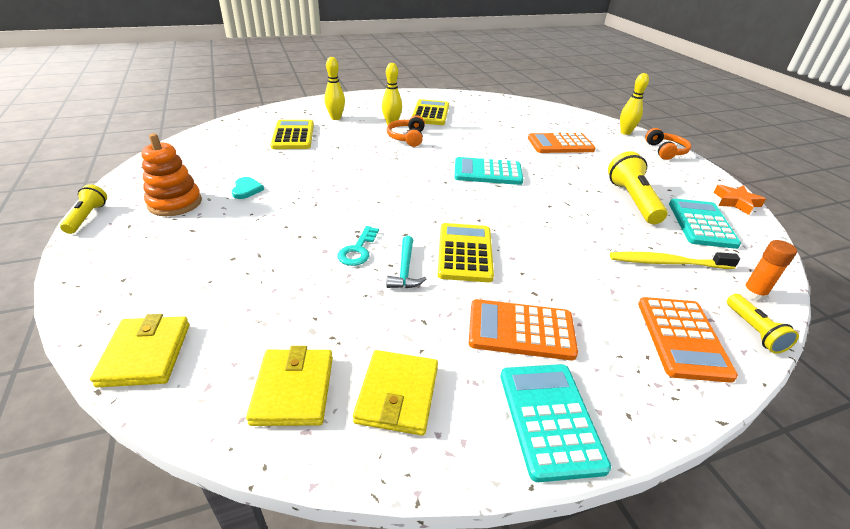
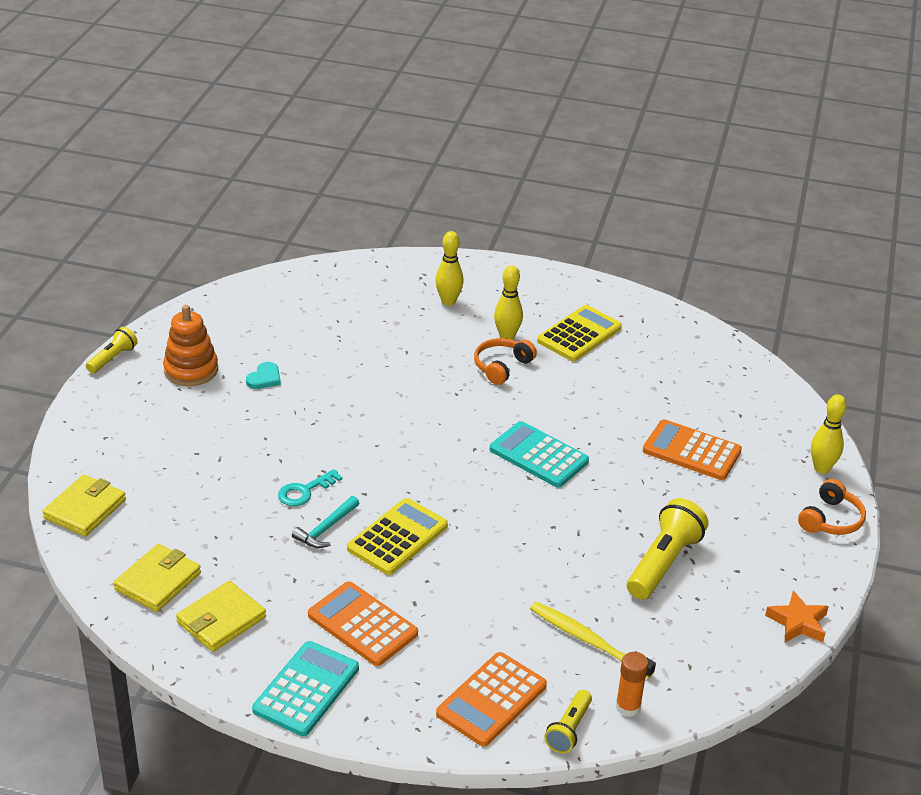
camera: 35 degrees right, 0 degrees up
yellow calculator [271,120,314,149] -> none
turquoise calculator [669,199,741,249] -> none

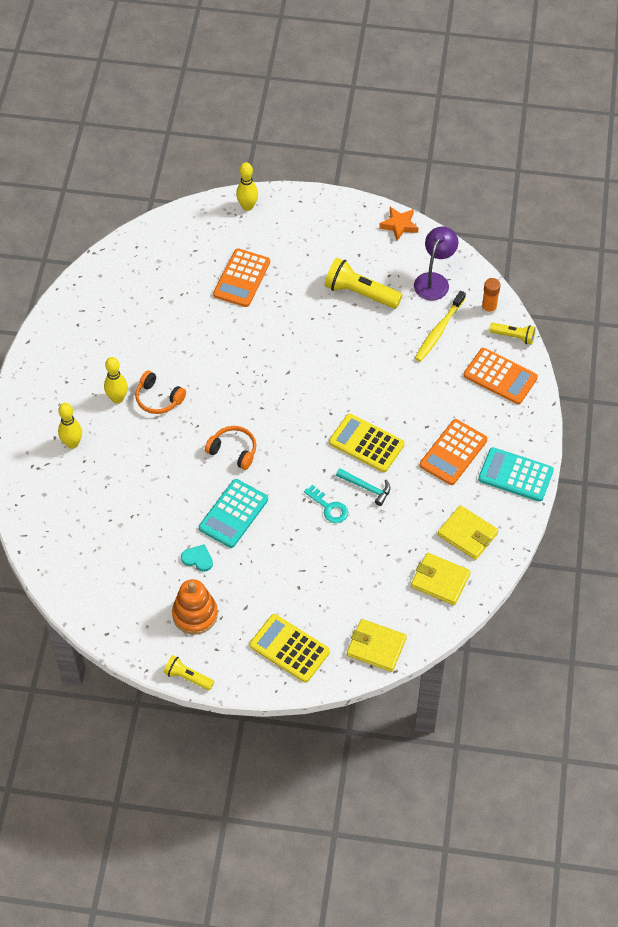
camera: 95 degrees left, 20 degrees up
turquoise calculator [490,421,589,487] -> turquoise calculator moved to [199,479,268,548]
yellow calculator [537,305,622,361] -> yellow calculator moved to [250,614,330,683]
orange headphones [798,479,866,535] -> orange headphones moved to [205,426,256,470]
none -> purple lamp [414,227,458,301]

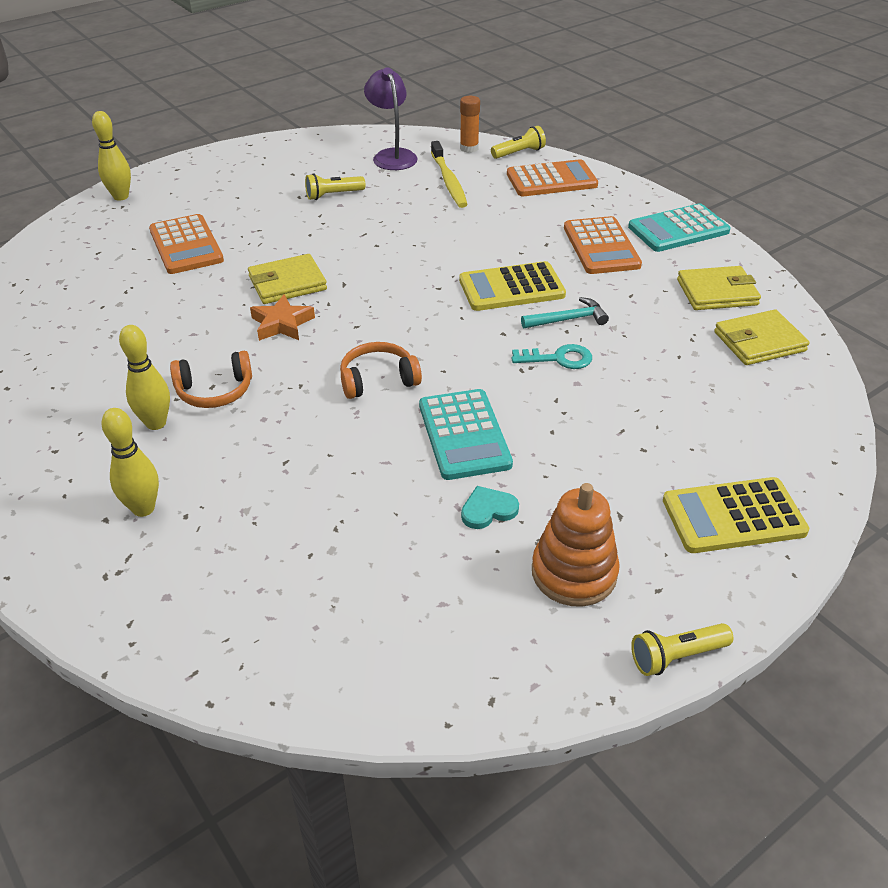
camera: 45 degrees left, 15 degrees down
yellow flashlight [324,258,402,309] -> yellow flashlight [305,173,365,200], size x0.58
yellow wallet [347,619,407,672] -> yellow wallet moved to [248,254,327,304]
orange star [379,207,419,241] -> orange star moved to [250,294,315,341]

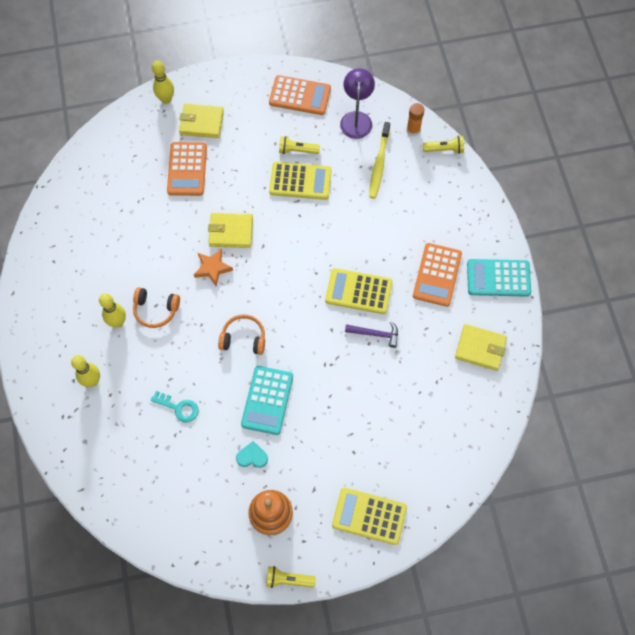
camera: 25 degrees right, 25 degrees up
orange calculator [507,159,598,196] -> orange calculator moved to [269,75,331,115]
turquoise key [512,344,592,369] -> turquoise key moved to [151,391,199,422]
turquoise hammer [521,297,609,328] -> purple hammer [345,321,398,348]
yellow wallet [714,309,809,365] -> yellow wallet moved to [179,104,224,138]
none -> yellow calculator [269,162,331,200]

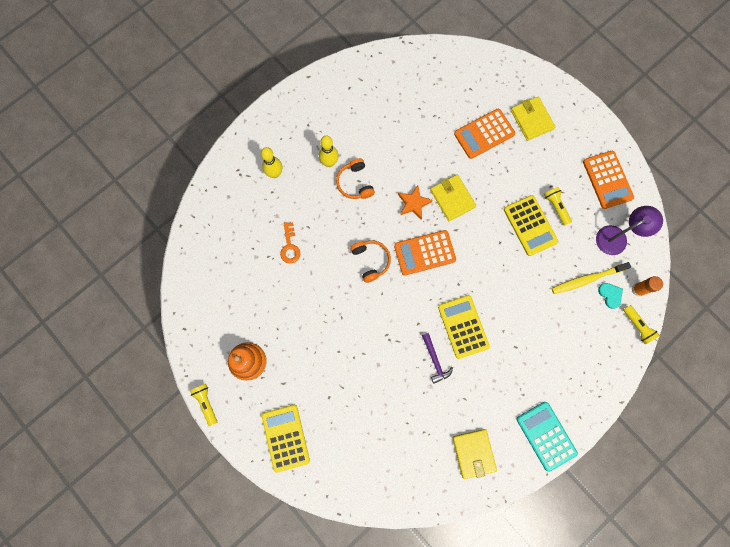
camera: 60 degrees right, 10 degrees up
turquoise key [151,391,199,422] -> orange key [280,222,301,264]
yellow bowling pin [152,60,174,104] -> none
turquoise heart [236,441,268,468] -> turquoise heart moved to [598,283,623,309]
turquoise calculator [241,366,293,435] -> none
orange calculator [413,243,462,307] -> orange calculator moved to [394,230,456,276]

